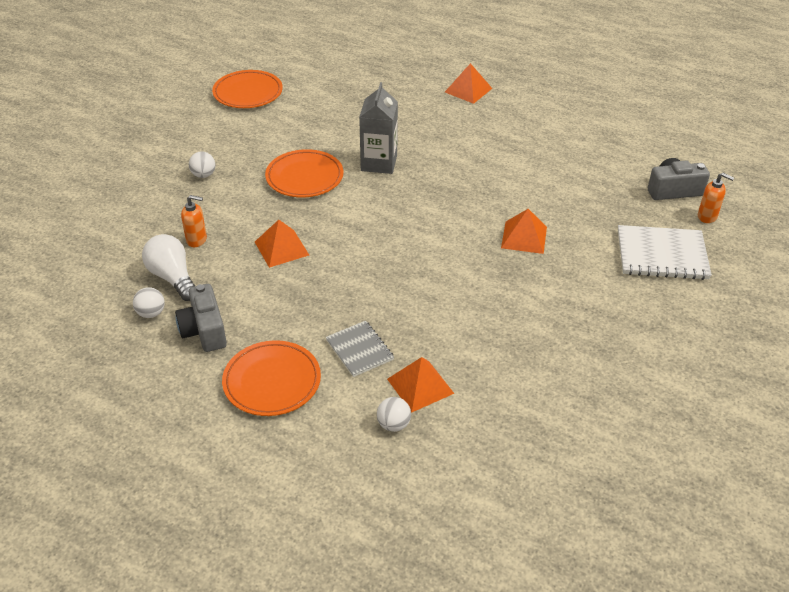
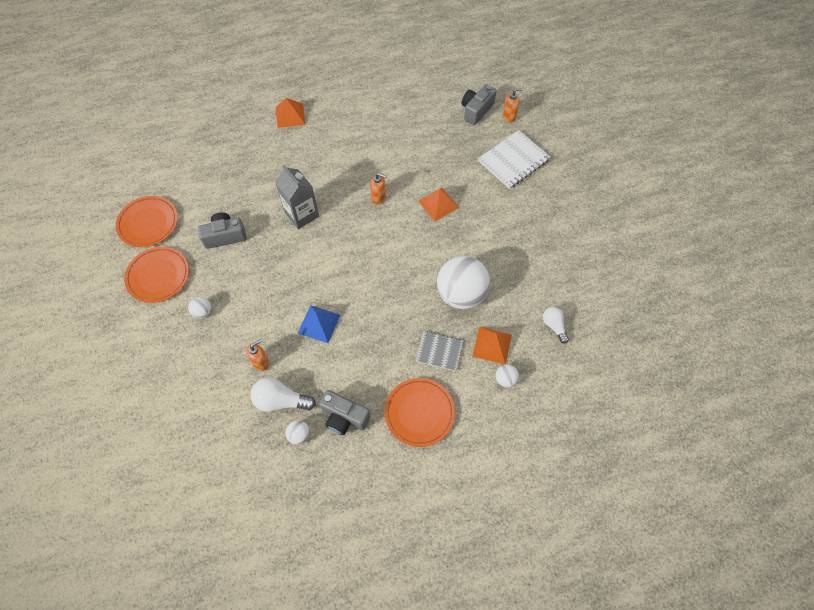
camera: 45 degrees left, 20 degrees up
orange pyramid [255,220,309,268] -> blue pyramid [298,305,340,343]
orange plate [265,149,344,197] -> orange plate moved to [124,247,189,303]
none -> grey camera [198,212,247,249]
none -> orange soap dispenser [370,173,387,204]
none -> white ball [437,256,490,309]
none -> white light bulb [543,307,569,344]

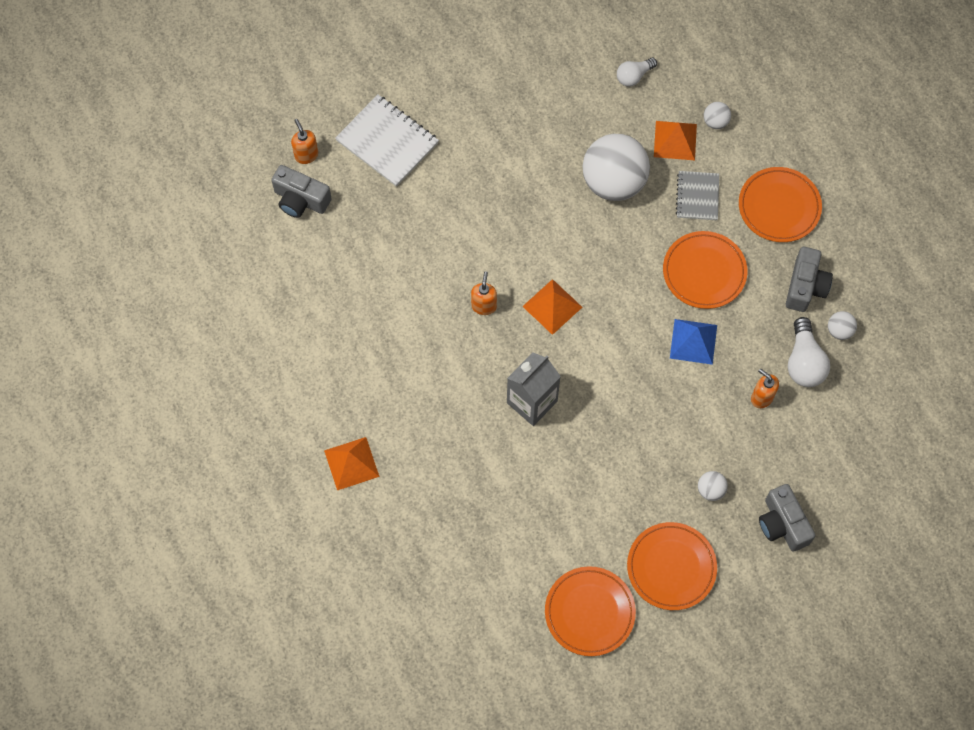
camera: 100 degrees left, 5 degrees up
grey camera [198,212,247,249] -> grey camera moved to [759,484,815,552]
orange pyramid [418,188,459,222] -> orange pyramid moved to [522,279,582,335]
none -> orange plate [663,231,747,309]

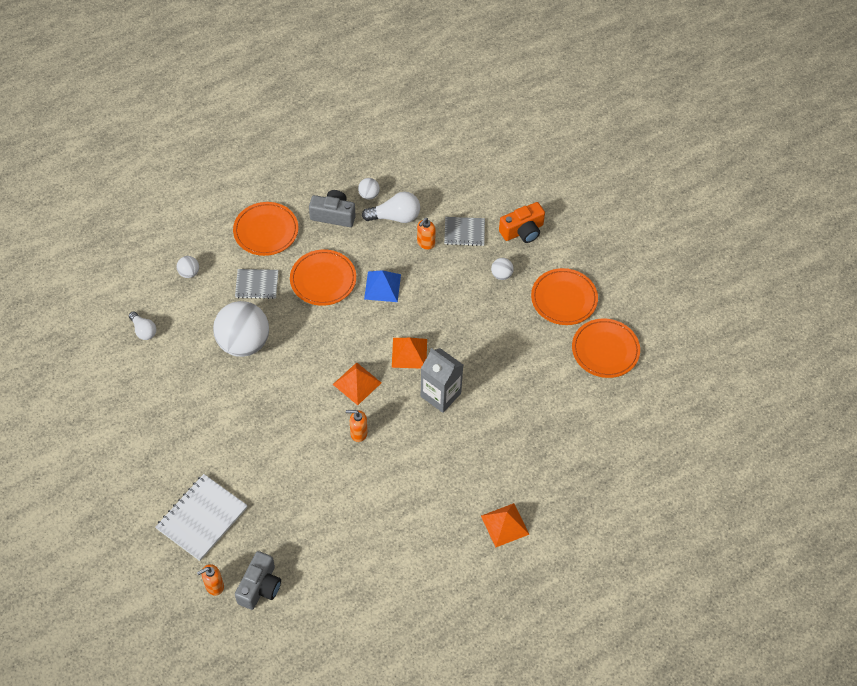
camera: 95 degrees left, 10 degrees down
orange pyramid [654,121,697,160] -> orange pyramid moved to [392,338,427,369]
grey camera [759,484,815,552] -> orange camera [499,202,545,243]
none -> grey notebook [444,217,485,246]

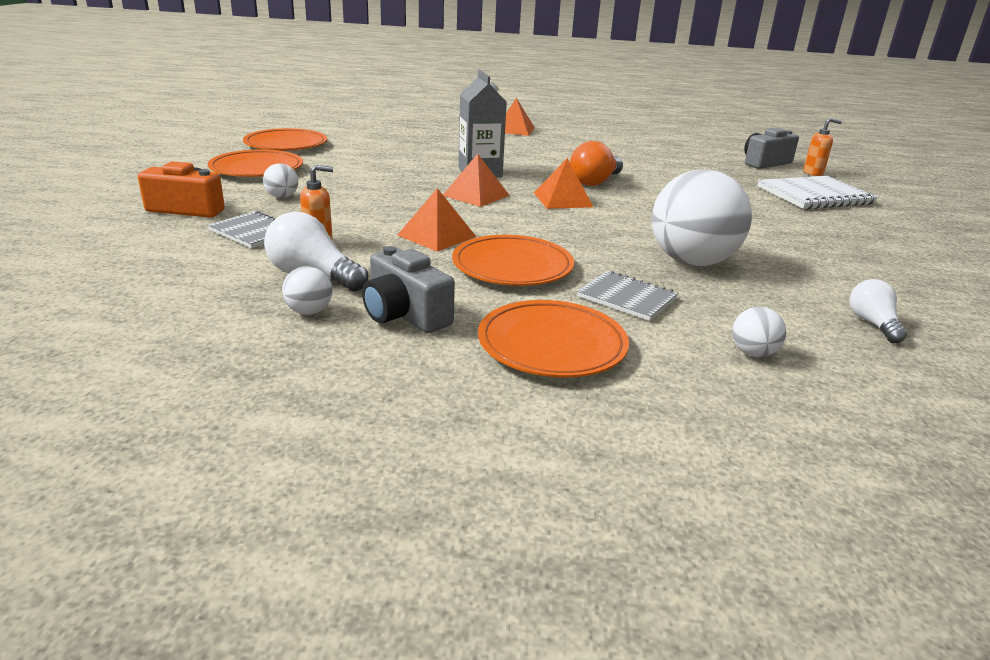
camera: 145 degrees left, 30 degrees down
orange soap dispenser [346,410,367,442] -> orange light bulb [570,141,623,186]
blue pyramid [364,270,401,302] -> orange pyramid [397,188,476,251]

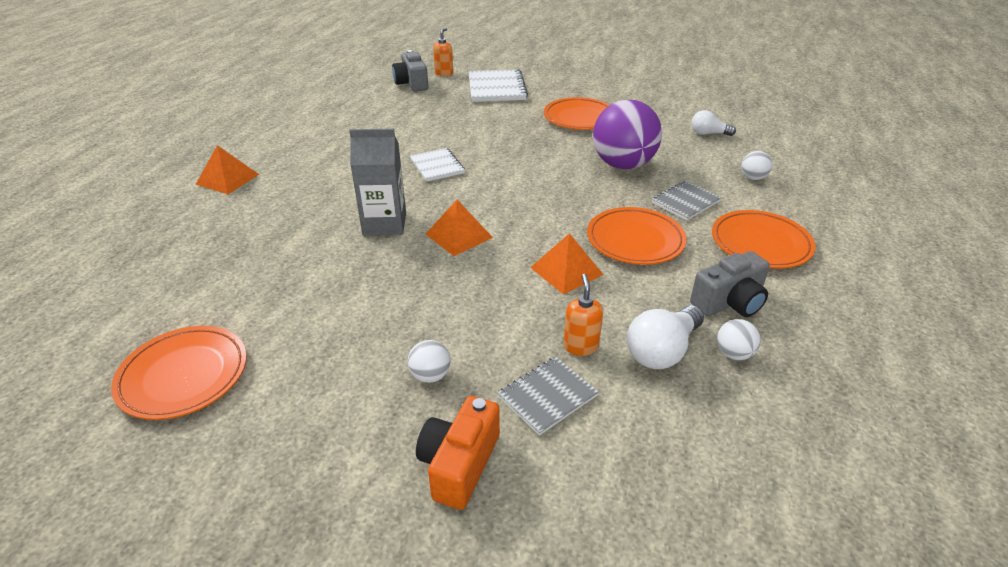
camera: 75 degrees left, 10 degrees up
orange plate [208,150,303,177] -> orange plate moved to [544,97,609,130]
orange pyramid [534,158,593,209] -> none
orange light bulb [570,141,623,186] -> white notebook [410,148,465,182]
white ball [652,169,752,266] -> purple ball [593,100,662,169]

